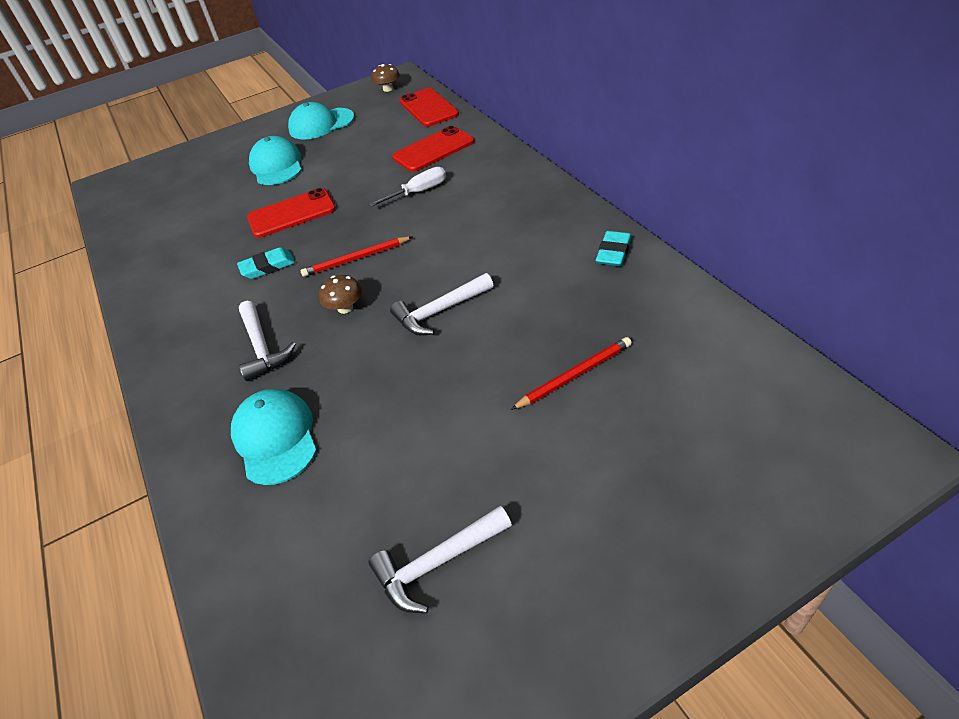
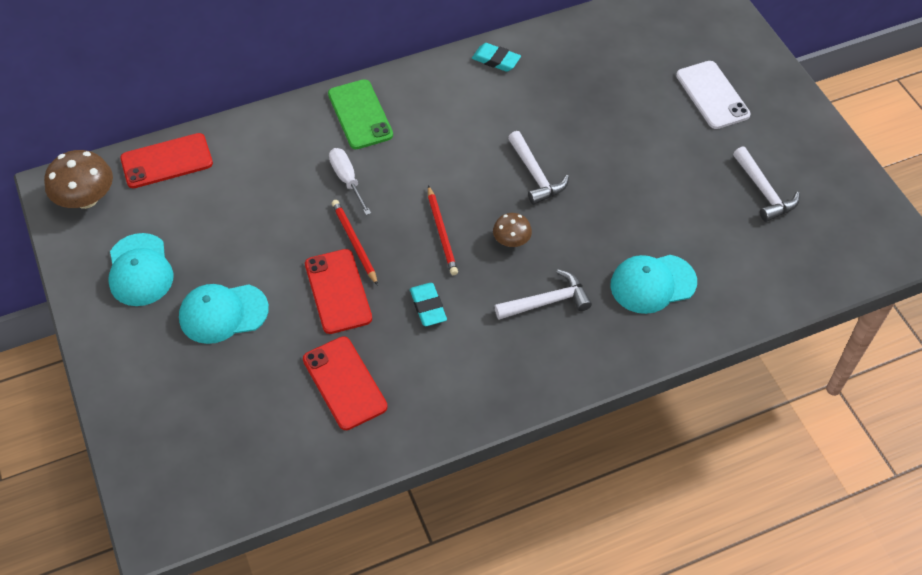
camera: 90 degrees left, 10 degrees up
brown mushroom [371,64,400,92] -> brown mushroom [44,150,113,209], size x1.75
red phone [392,126,474,172] -> red phone moved to [303,336,388,430]
red pencil [511,337,632,410] -> red pencil moved to [332,200,378,286]
none -> green phone [328,79,393,149]
none -> white phone [676,61,751,129]

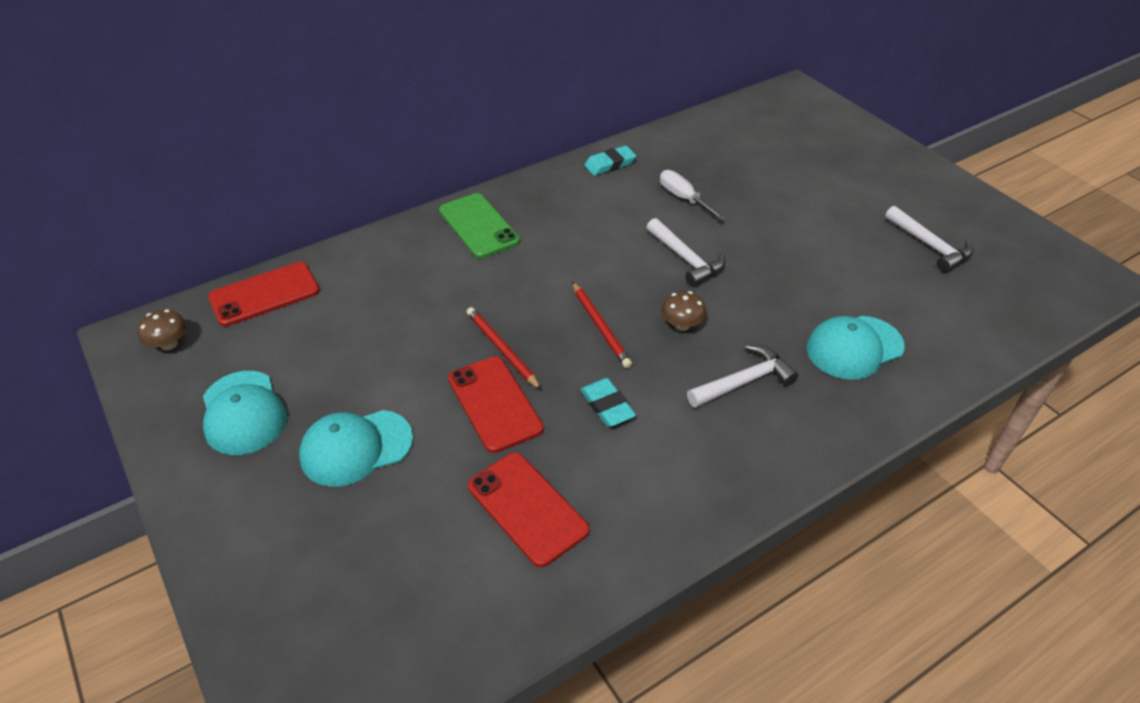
camera: 10 degrees left, 10 degrees down
brown mushroom [44,150,113,209] -> brown mushroom [137,309,187,350], size x0.57
white screwdriver [329,148,371,215] -> white screwdriver moved to [660,170,726,221]
turquoise eraser [472,43,521,72] -> turquoise eraser turned 45 degrees counterclockwise [584,146,636,176]
white phone [676,61,751,129] -> none

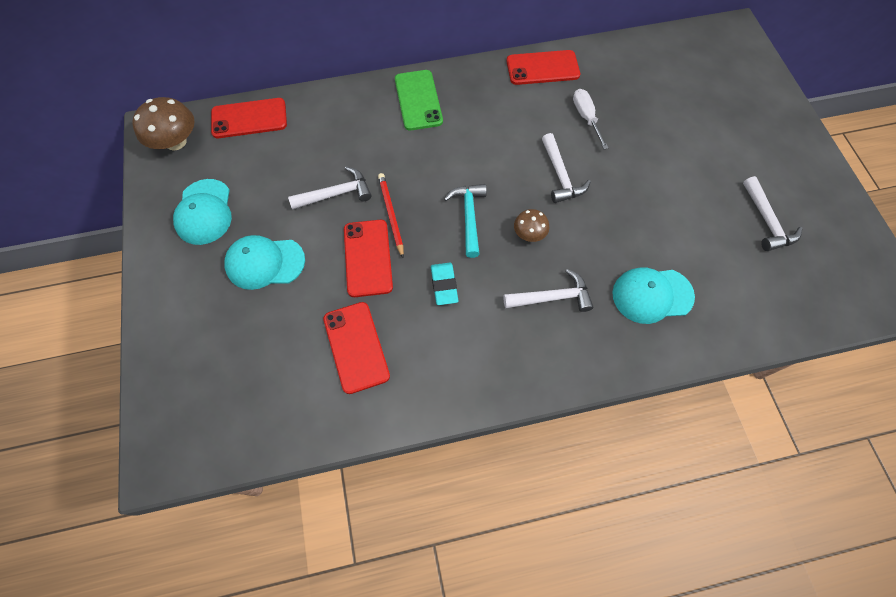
camera: 20 degrees right, 20 degrees up
brown mushroom [137,309,187,350] -> brown mushroom [132,97,195,151], size x1.75
red pencil [572,281,632,368] -> turquoise hammer [444,184,487,258]
turquoise eraser [584,146,636,176] -> red phone [507,50,580,85]
none -> white hammer [288,166,372,209]

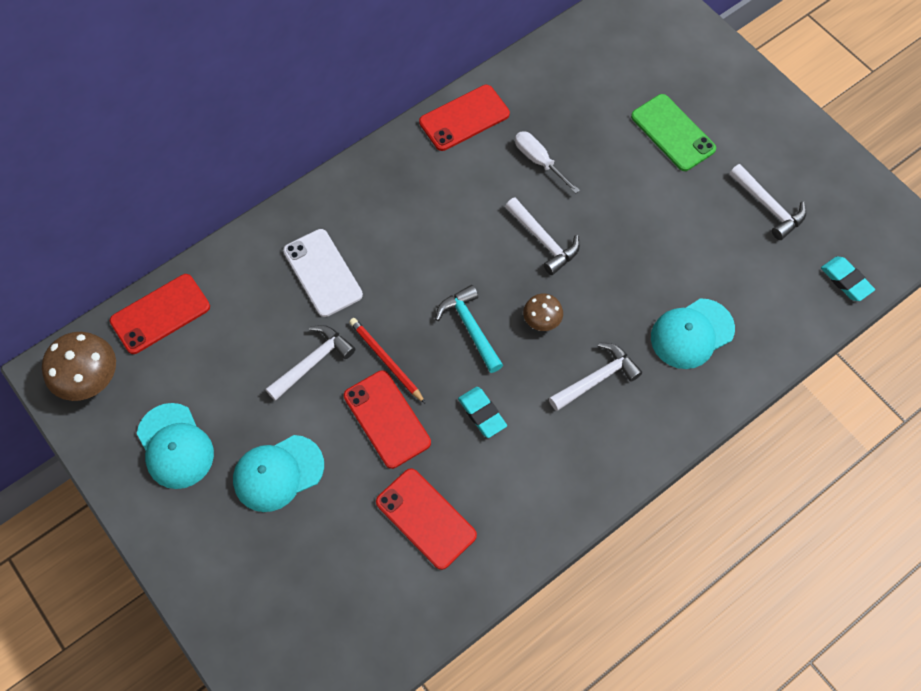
camera: 25 degrees left, 0 degrees up
green phone [395,70,443,130] -> green phone moved to [631,94,716,171]
none -> white phone [283,229,363,317]
none -> turquoise eraser [821,257,875,301]

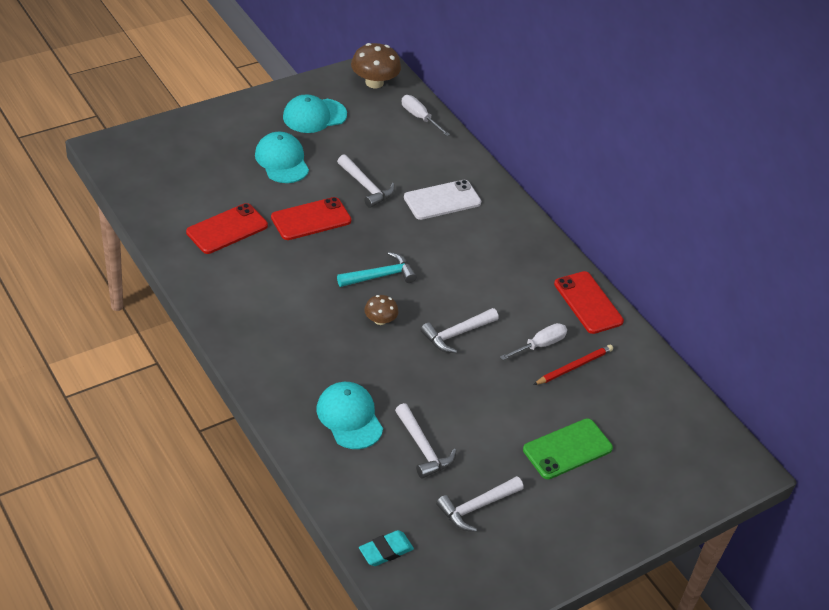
camera: 90 degrees right, 20 degrees down
red phone [110,274,210,354] -> white screwdriver [401,95,450,136]
red pencil [349,318,426,404] -> red pencil moved to [533,345,613,385]
turquoise eraser [458,387,507,438] -> none
white hammer [549,343,642,411] -> white hammer moved to [395,403,457,478]

